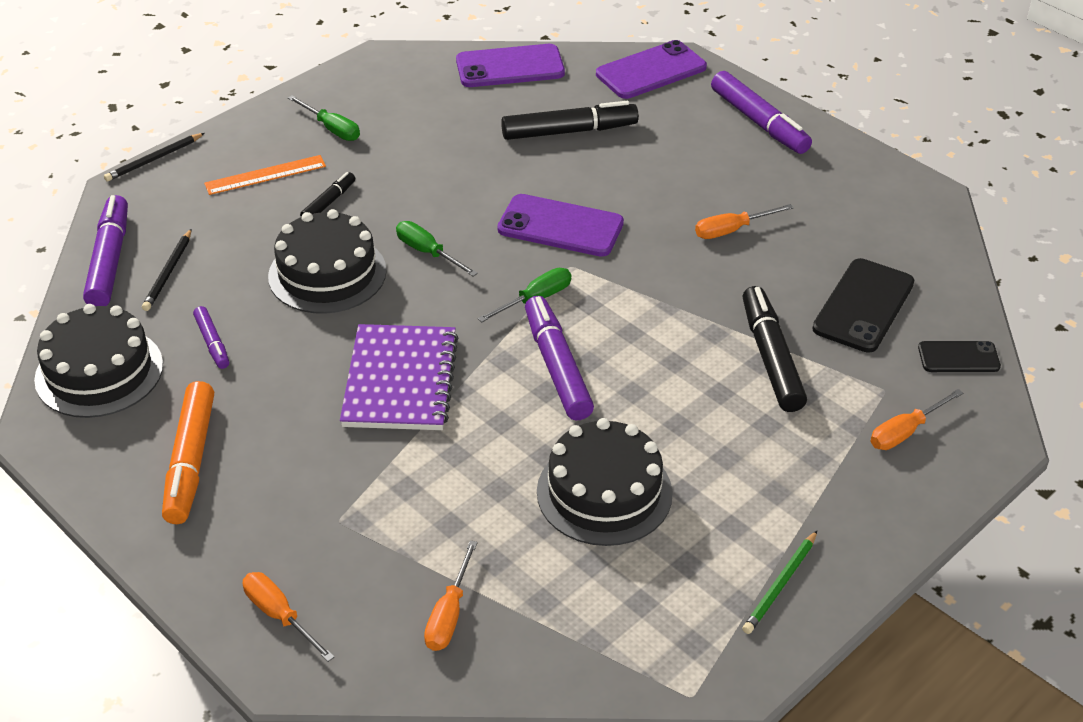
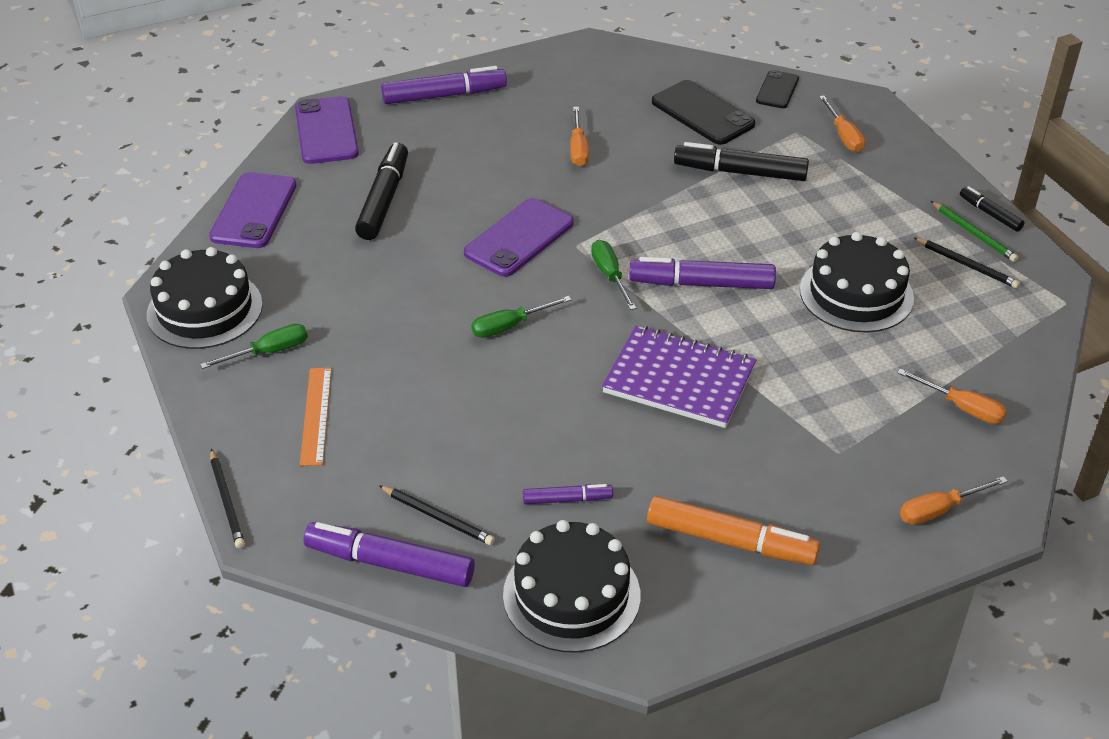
camera: 70 degrees left, 0 degrees up
black cake [268,209,387,314] -> black cake moved to [147,247,263,349]
black marker [300,172,355,217] -> black marker moved to [960,186,1025,232]
none -> black pencil [913,237,1020,288]

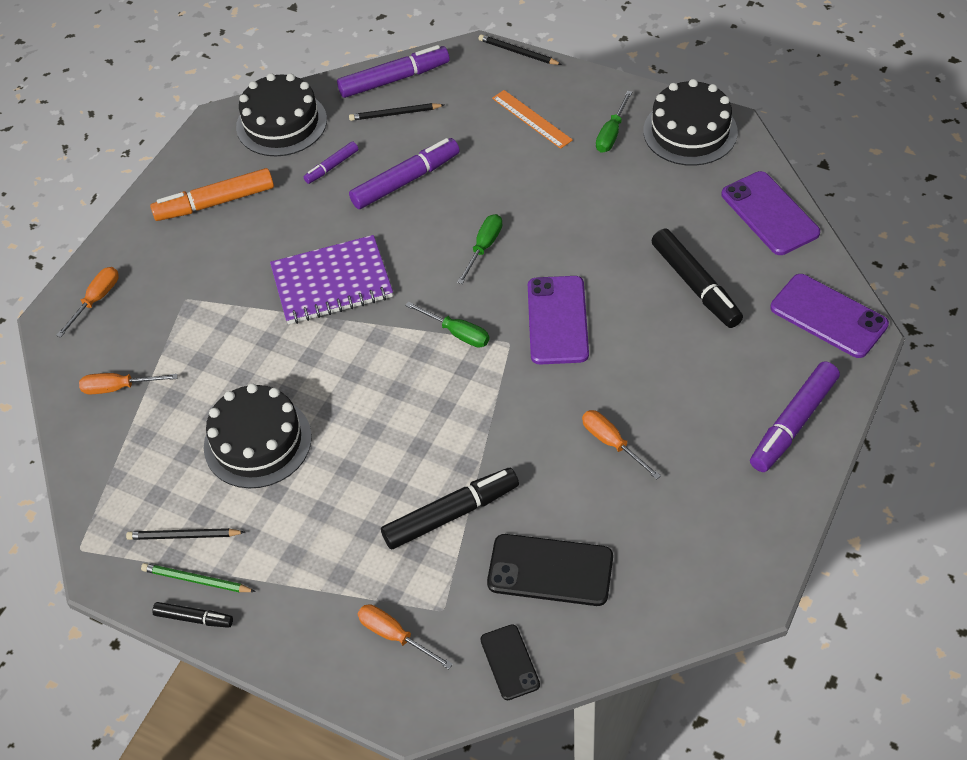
camera: 145 degrees right, 10 degrees up
purple marker [629,257,776,289] -> purple marker moved to [349,138,460,209]

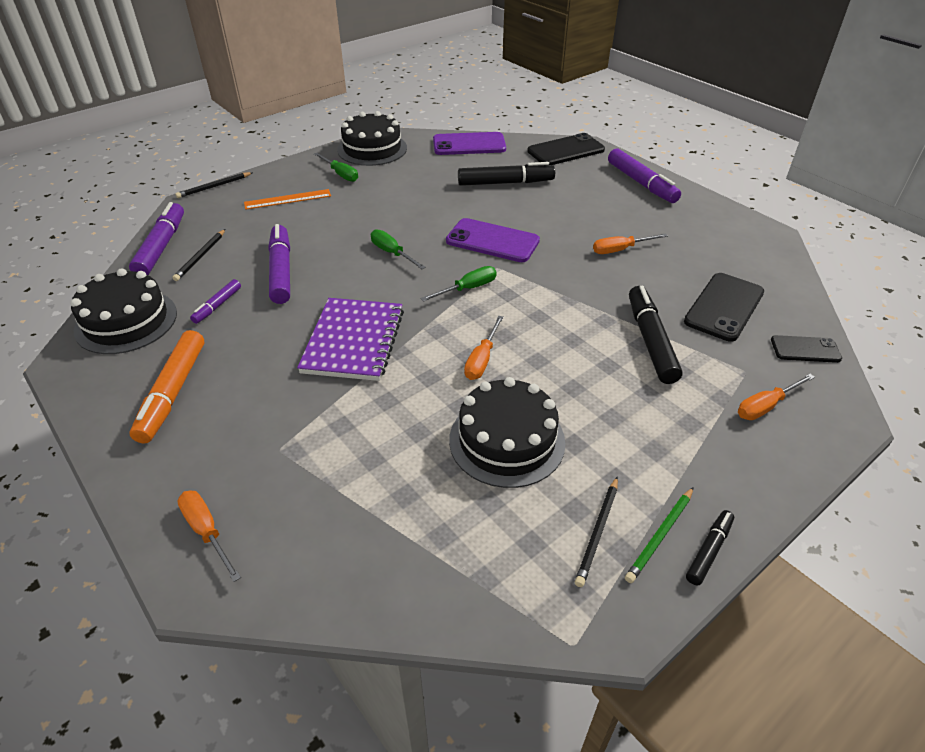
camera: 70 degrees left, 10 degrees down
orange screwdriver [79,373,178,394] -> orange screwdriver moved to [464,316,504,380]
purple marker [304,142,358,184] -> purple marker turned 45 degrees clockwise [190,279,241,324]
purple phone [770,274,889,358] -> black phone [527,133,605,165]

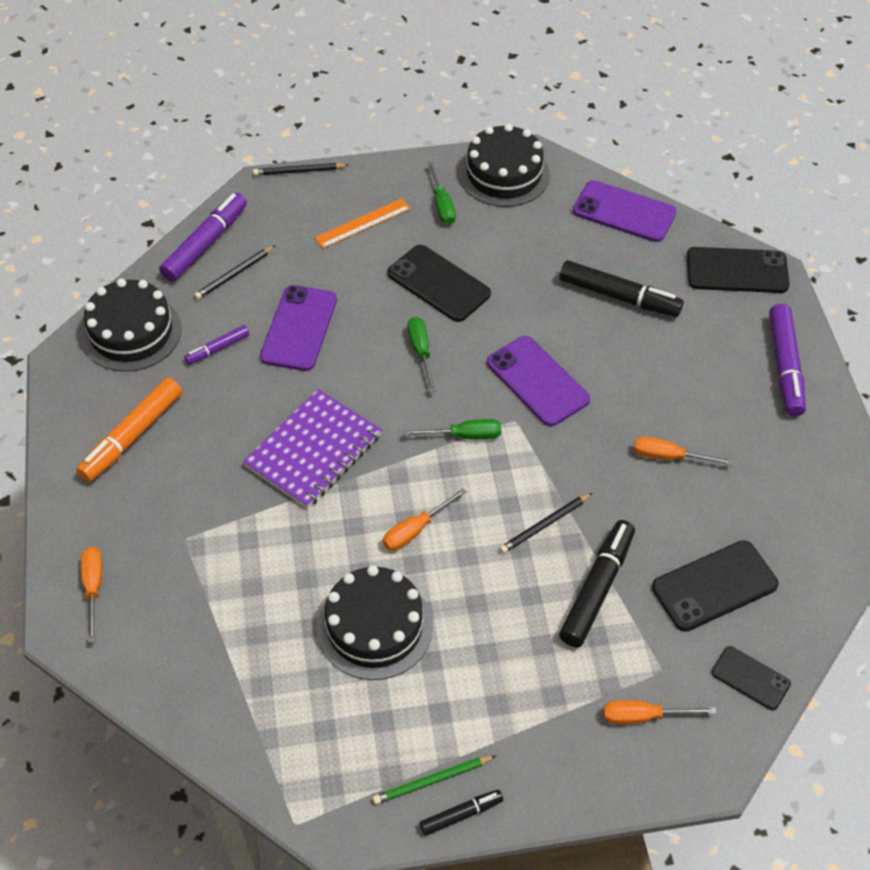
camera: 30 degrees right, 10 degrees up
orange ruler [244,189,331,210] -> orange ruler turned 45 degrees counterclockwise [315,198,411,248]
purple marker [268,224,290,304] -> purple phone [260,285,337,371]
black pencil [575,476,618,587] -> black pencil moved to [499,493,592,554]
none -> black phone [388,245,491,322]

